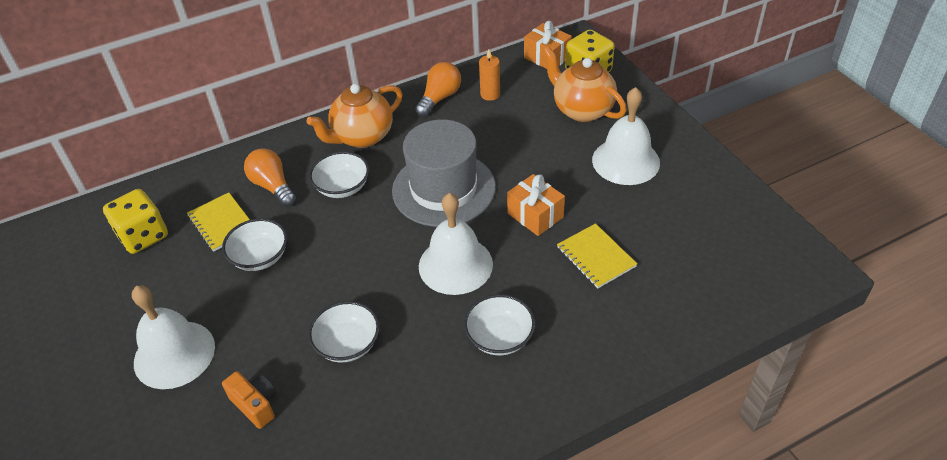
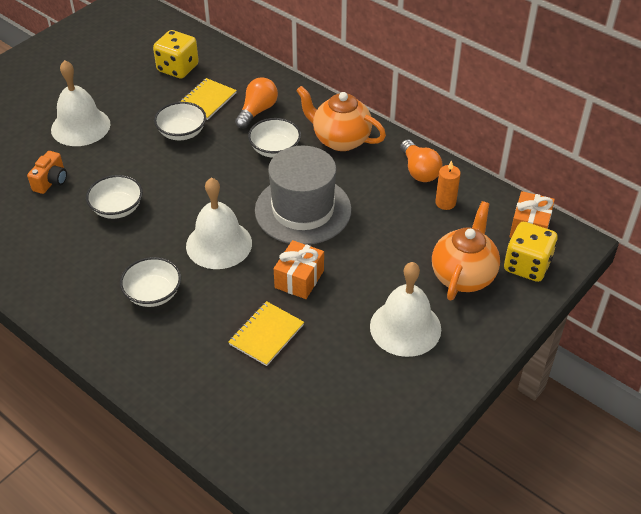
camera: 65 degrees right, 0 degrees up
orange light bulb [415,62,461,117] -> orange light bulb turned 60 degrees clockwise [400,140,443,182]

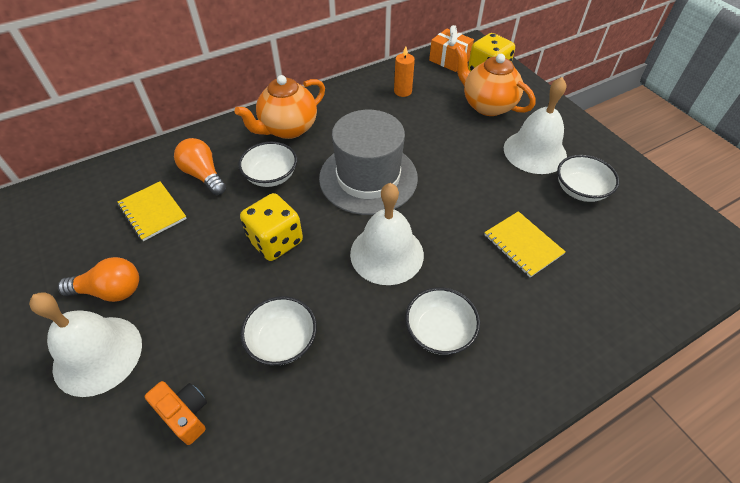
camera: 70 degrees left, 5 degrees up
yellow dice [153,30,199,78] -> yellow dice moved to [240,193,303,261]
white bowl [154,102,206,140] -> white bowl moved to [557,155,619,202]
orange gift [274,240,324,299] -> none
orange light bulb [400,140,443,182] -> orange light bulb moved to [58,257,139,302]

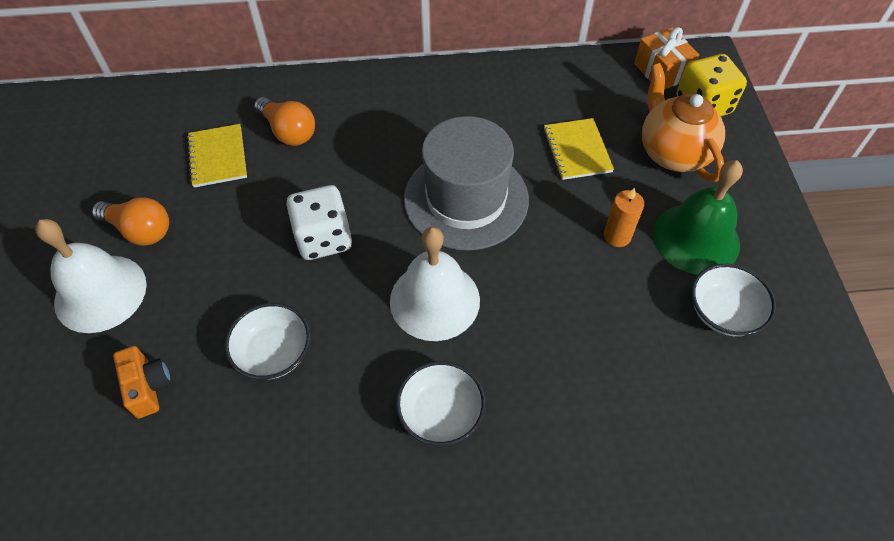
camera: 25 degrees right, 5 degrees up
orange light bulb [174,138,226,195] -> orange light bulb turned 150 degrees clockwise [254,97,315,146]
orange teapot [235,75,325,139] -> none
white bowl [238,142,297,187] -> none
yellow dice [240,193,303,261] -> white dice [286,185,352,260]
orange candle [394,46,415,97] -> orange candle moved to [604,188,644,247]
yellow notebook [484,211,566,277] -> yellow notebook moved to [543,118,614,180]
white bell [504,77,567,174] -> green bell [653,160,743,275]

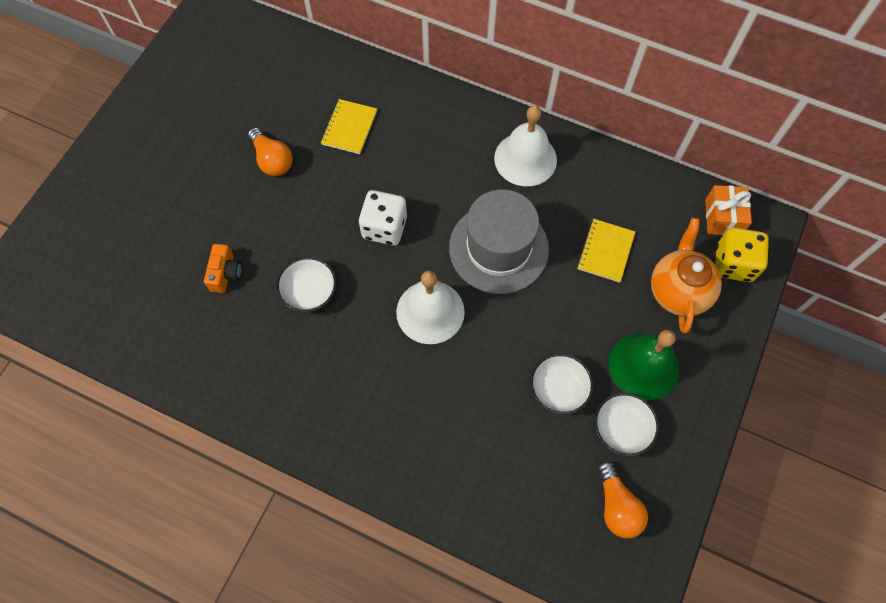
camera: 30 degrees right, 10 degrees up
white bell [35,219,147,333] -> white bell moved to [494,105,557,186]
orange light bulb [254,97,315,146] -> orange light bulb moved to [597,461,648,538]
white bowl [396,361,486,446] -> white bowl moved to [530,353,594,415]
orange candle [604,188,644,247] -> none

